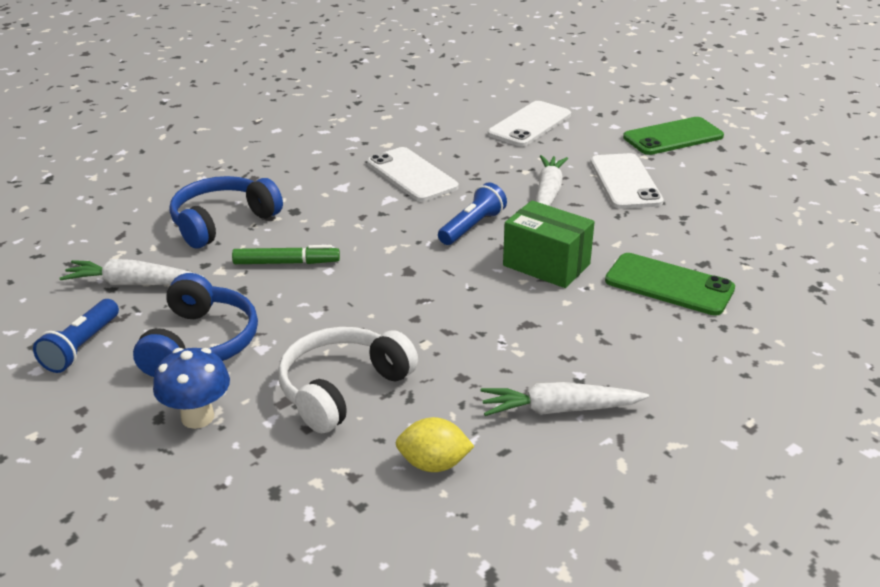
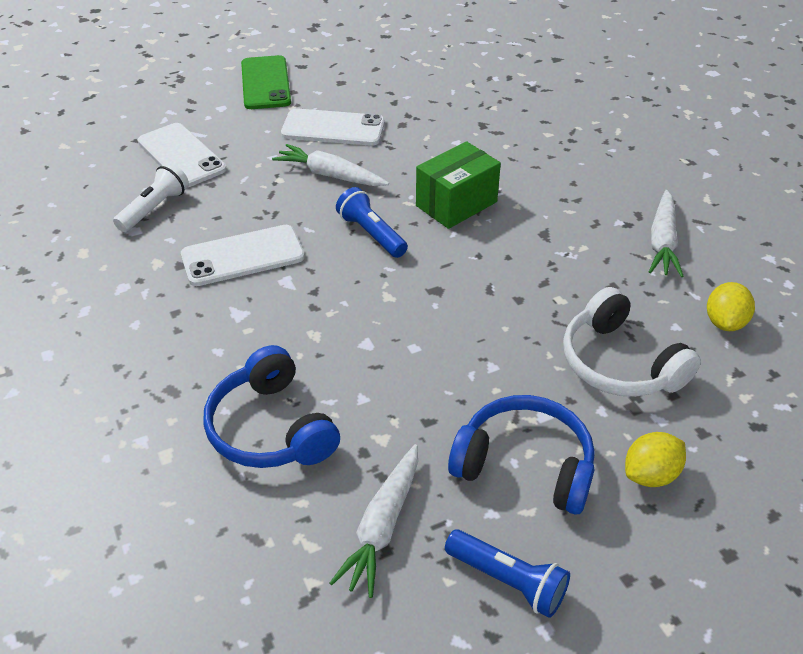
camera: 75 degrees left, 10 degrees up
blue mushroom [153,348,230,429] -> yellow lemon [625,432,686,487]
green marker [232,245,340,264] -> none
green phone [605,253,735,316] -> none
none -> white flashlight [113,162,189,232]

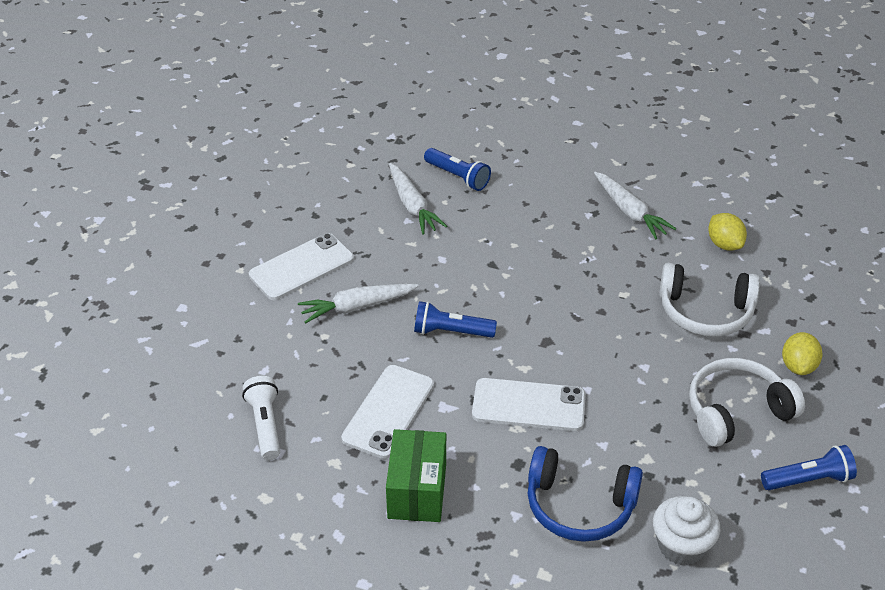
camera: 45 degrees left, 0 degrees up
white phone [138,123,227,187] -> white phone moved to [472,378,586,431]
green phone [241,55,291,109] -> none
white carrot [330,444,418,598] -> white carrot moved to [389,163,447,235]
green box [416,141,501,229] -> green box moved to [386,429,446,522]
blue headphones [448,395,594,515] -> white headphones [689,358,805,447]
none -> blue flashlight [424,148,491,191]
none -> white cupcake [653,496,720,566]

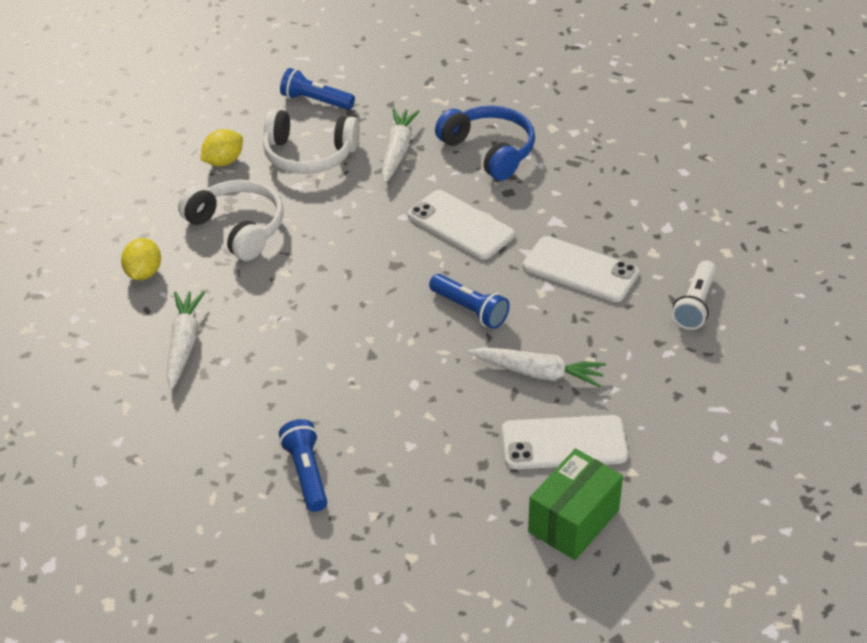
camera: 145 degrees left, 0 degrees up
white phone [341,365,434,459] -> white phone turned 60 degrees clockwise [523,236,639,302]
green box [386,429,446,522] -> green box moved to [528,448,623,560]
white carrot [389,163,447,235] -> white carrot moved to [382,108,420,183]
white cupcake [653,496,720,566] -> none

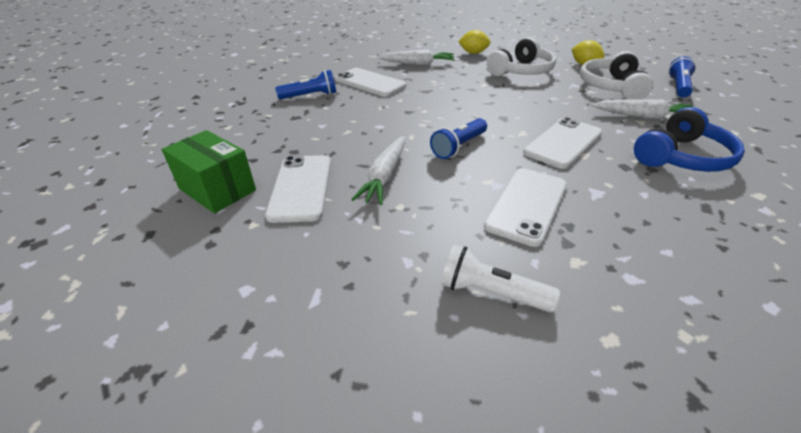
camera: 90 degrees right, 5 degrees down
none -> white phone [335,68,406,97]

